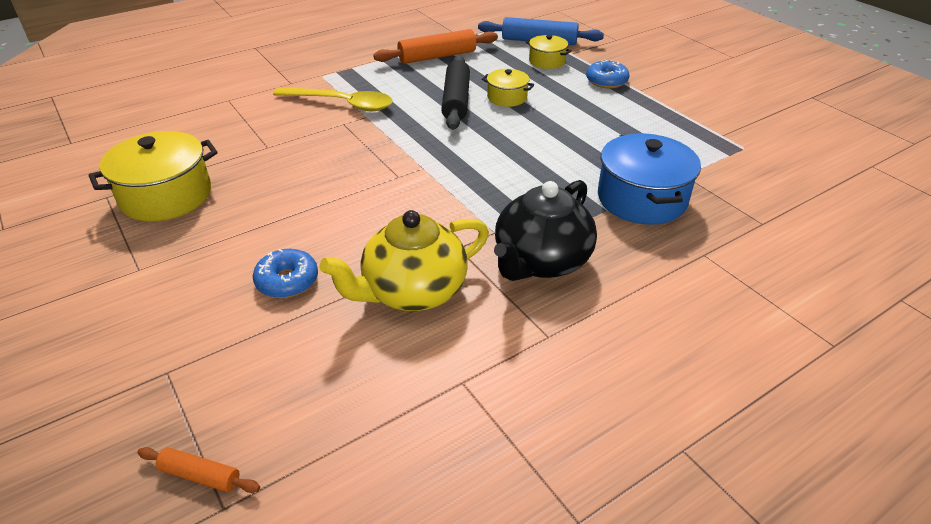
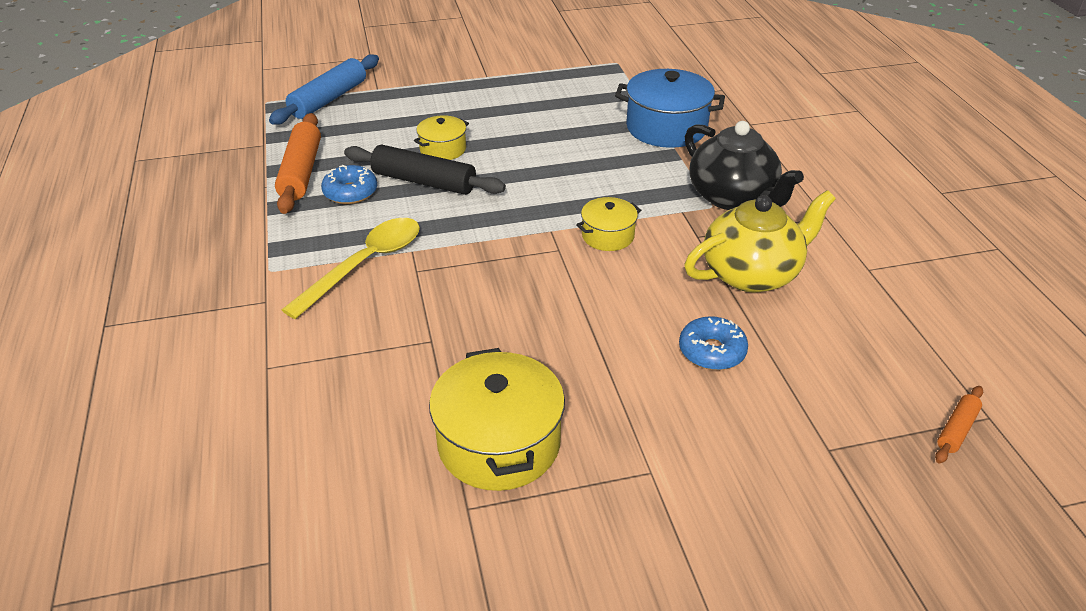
camera: 70 degrees left, 0 degrees up
yellow teapot [320,210,489,311] -> yellow teapot turned 105 degrees counterclockwise [684,190,836,293]
yellow pot [526,35,572,69] -> yellow pot moved to [576,197,641,251]
blue donut [586,60,630,88] -> blue donut moved to [321,165,377,204]

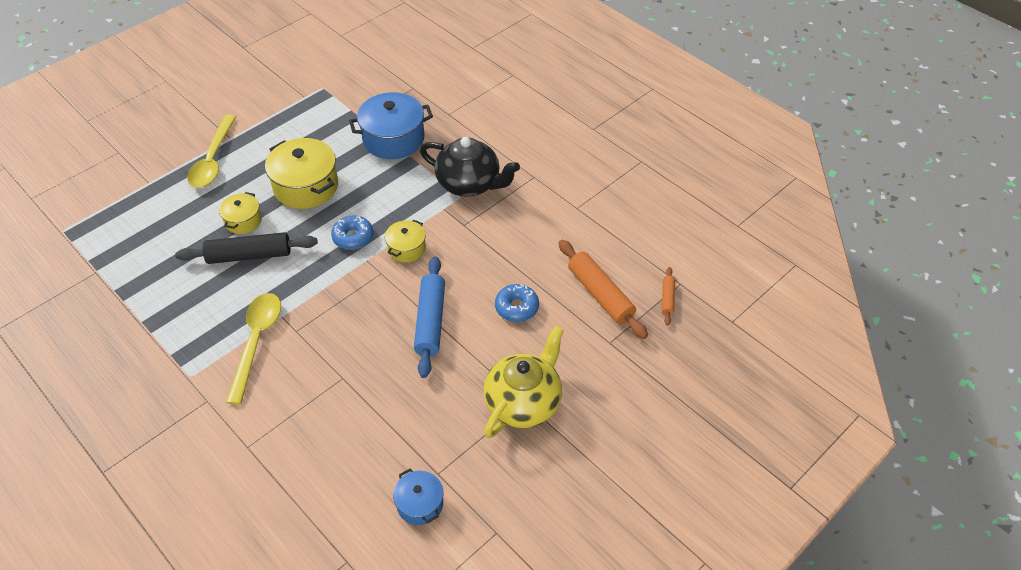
camera: 30 degrees left, 10 degrees up
blue rolling pin [269,54,379,125] -> blue rolling pin moved to [414,256,445,378]
orange rolling pin [275,113,321,214] -> orange rolling pin moved to [559,240,648,339]
blue donut [321,165,377,204] -> blue donut moved to [331,215,373,250]
yellow pot [429,348,565,491] -> yellow pot moved to [265,138,338,209]
yellow teapot [684,190,836,293] -> yellow teapot moved to [484,326,564,438]
none -> yellow spoon [187,114,236,188]
none -> blue pot [393,469,443,525]

